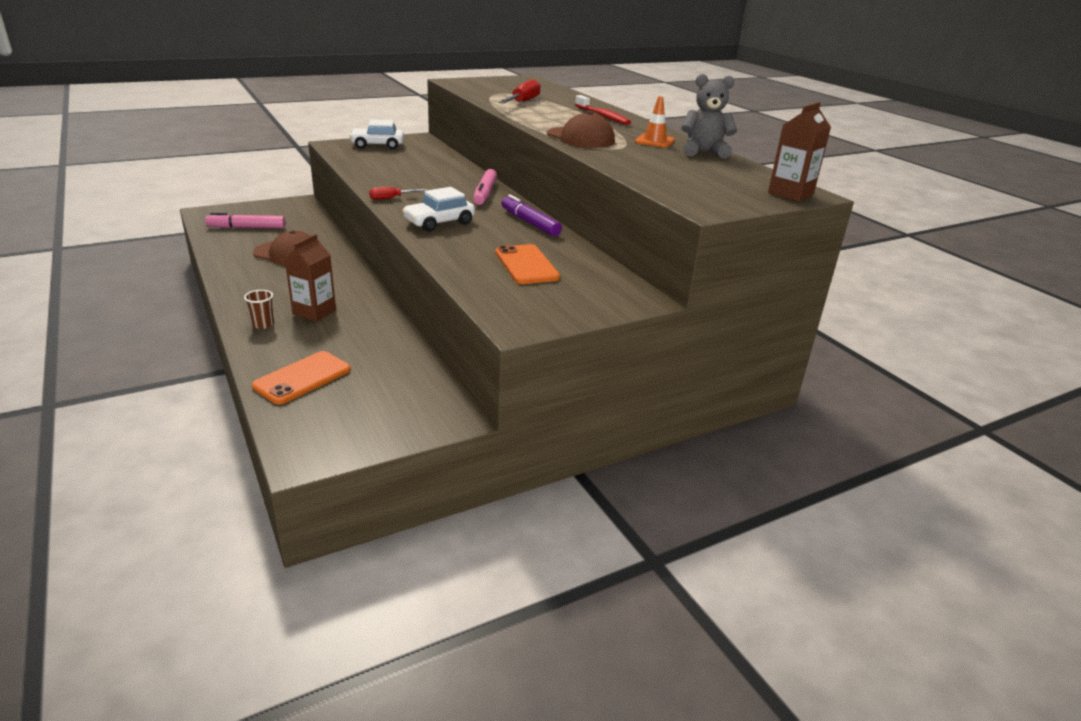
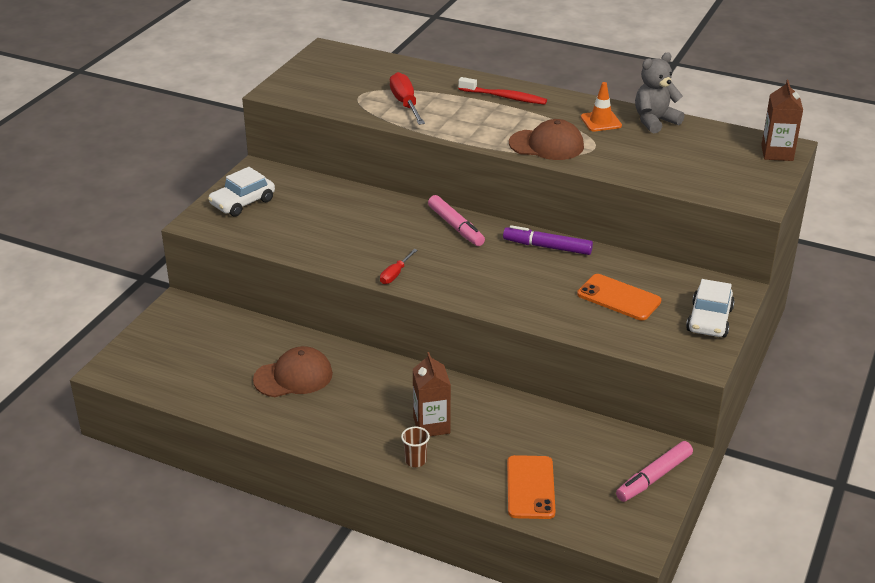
camera: 35 degrees left, 5 degrees up
pink marker [205,213,285,228] -> pink marker moved to [616,441,693,502]
white car [402,187,475,232] -> white car moved to [686,279,735,337]

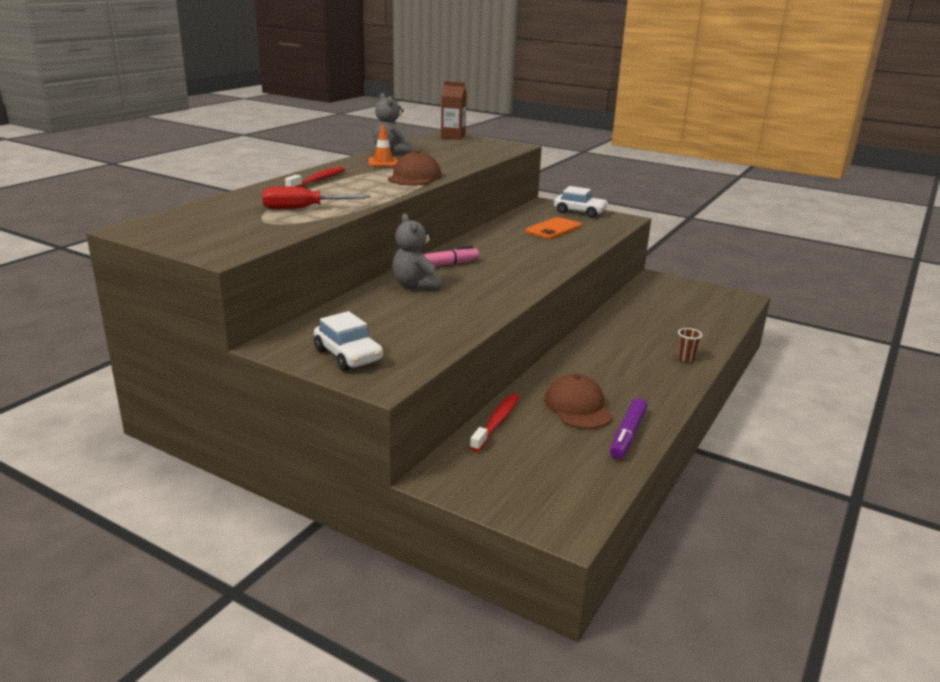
camera: 85 degrees left, 10 degrees down
red screwdriver [380,249,417,284] -> none
brown carton [413,352,451,436] -> none
purple marker [503,225,593,255] -> purple marker moved to [610,398,647,459]
orange phone [507,455,555,519] -> none
pink marker [616,441,693,502] -> none
none -> grey teddy bear [392,214,441,290]
none -> red toothbrush [470,393,520,452]

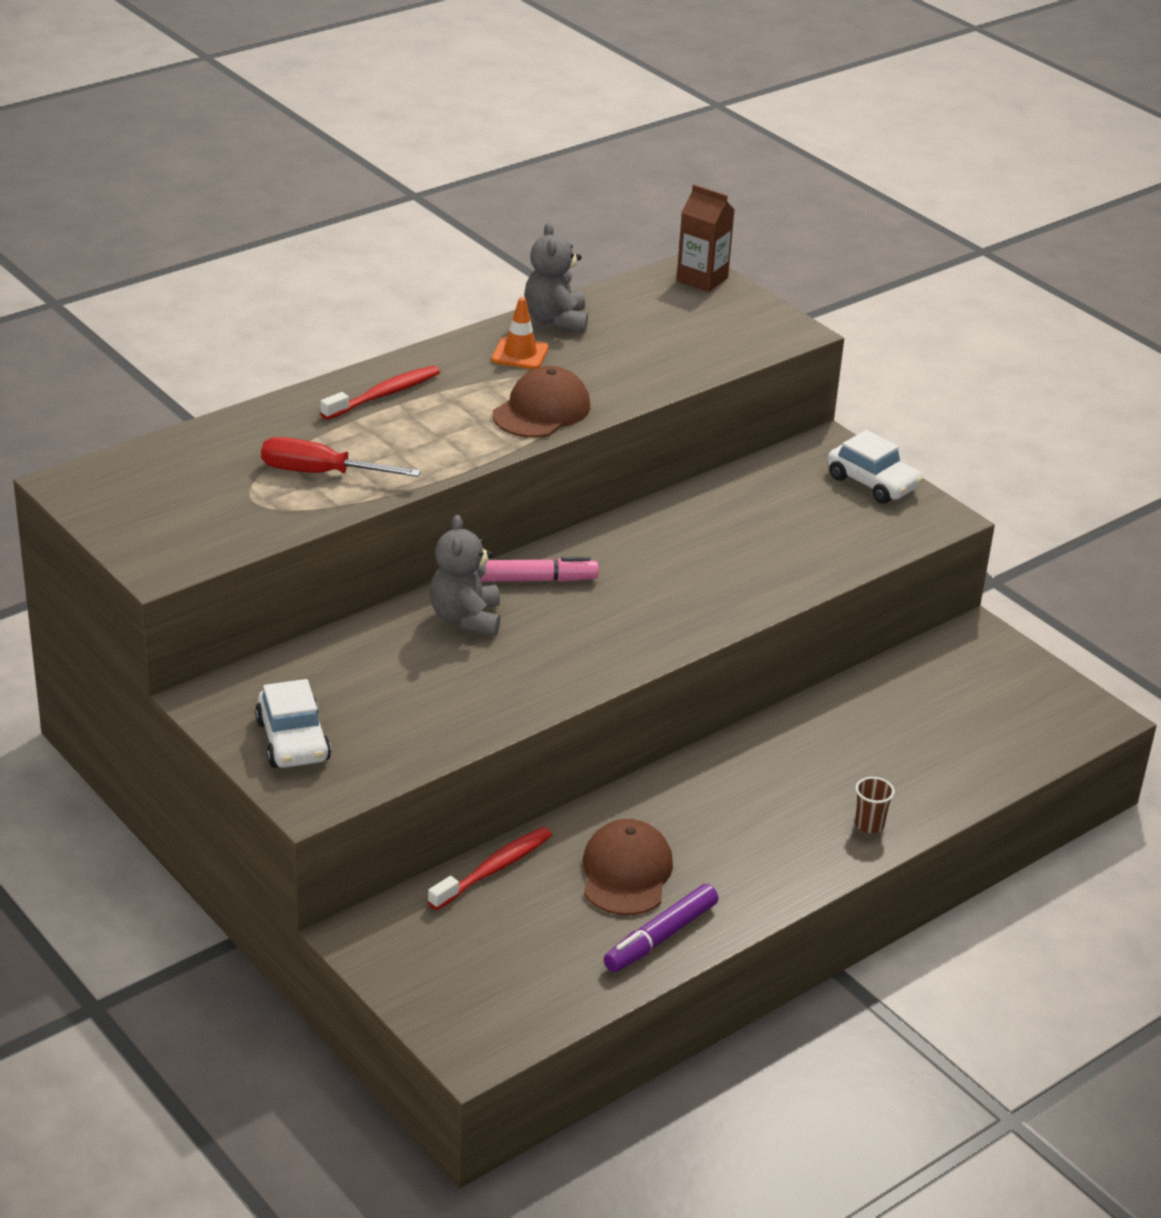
camera: 20 degrees right, 10 degrees up
orange phone [525,217,581,239] -> none

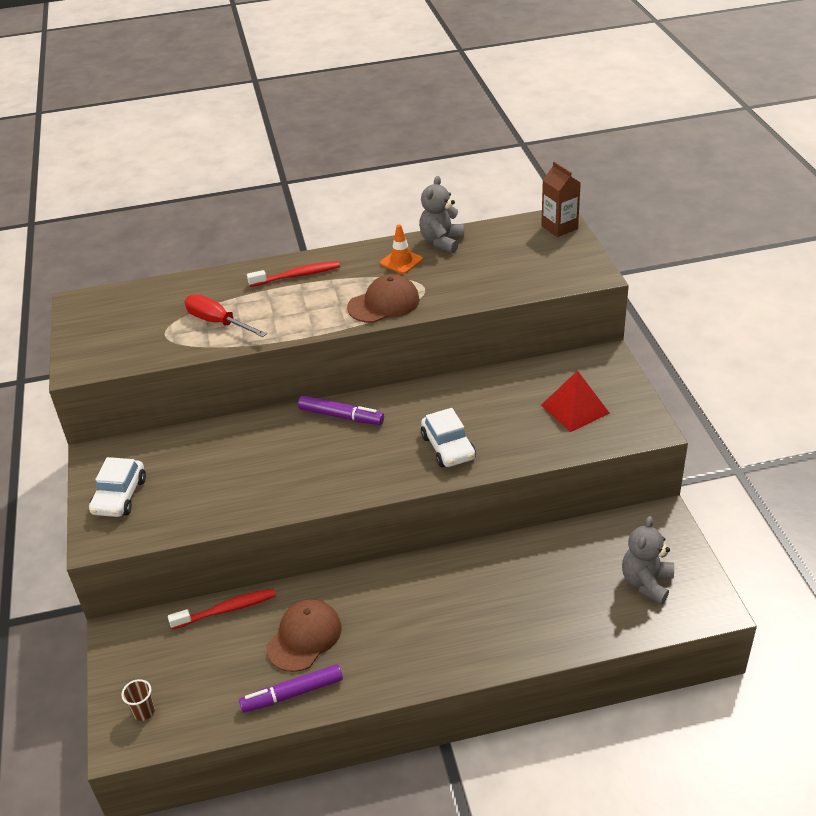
camera: 30 degrees right, 5 degrees up
grey teddy bear [430,515,500,636] -> grey teddy bear moved to [622,516,674,605]
pink marker [480,557,599,582] -> purple marker [298,395,384,425]
white car [827,430,923,504] -> white car moved to [421,408,476,467]
brown cup [855,777,895,833] -> brown cup moved to [121,679,155,721]
none -> red pyramid [541,370,610,432]

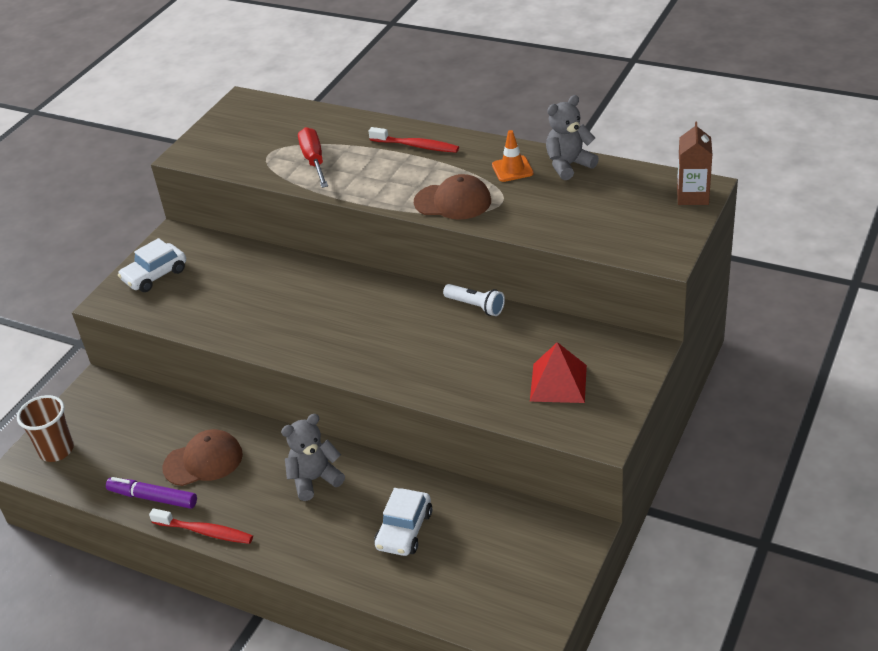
camera: 40 degrees right, 0 degrees up
brown cup [121,679,155,721] -> brown cup [17,395,74,462], size x1.80
red toothbrush [168,588,276,629] -> red toothbrush moved to [149,508,253,544]
purple marker [298,395,384,425] -> none
white car [421,408,476,467] -> white car moved to [374,488,432,556]
grey teddy bear [622,516,674,605] -> grey teddy bear moved to [281,414,345,501]
none -> white flashlight [443,284,505,316]

